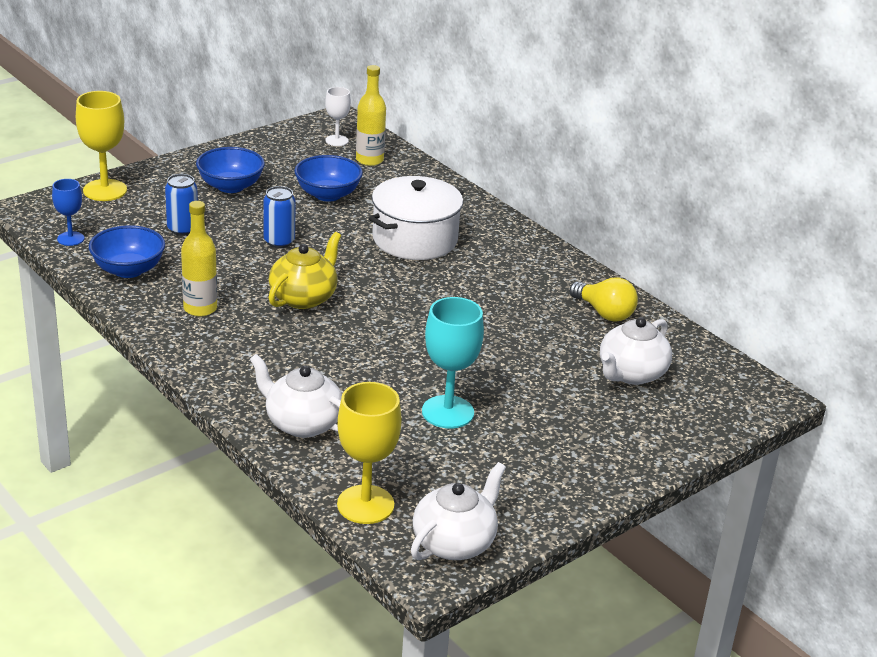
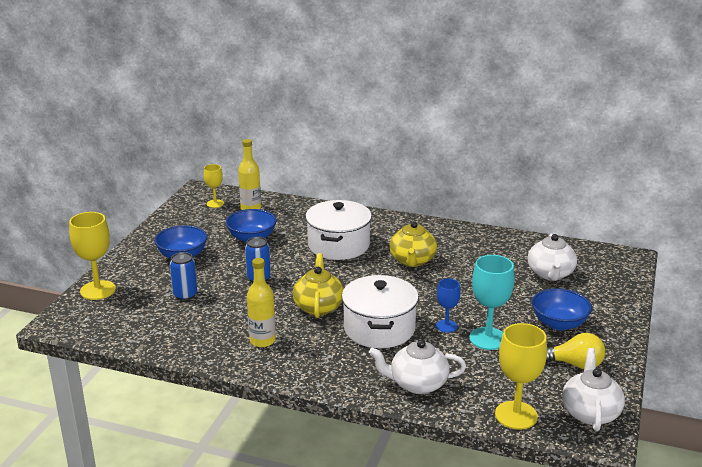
camera: 30 degrees left, 5 degrees down
blue goblet [52,179,84,246] -> blue goblet moved to [436,279,461,333]
blue bowl [89,225,165,278] -> blue bowl moved to [532,288,592,331]
white goblet [325,87,351,146] -> yellow goblet [204,164,224,208]
yellow light bulb [570,277,638,322] -> yellow light bulb moved to [546,333,605,369]
none -> white pot [342,275,419,348]
none -> yellow teapot [390,221,437,267]

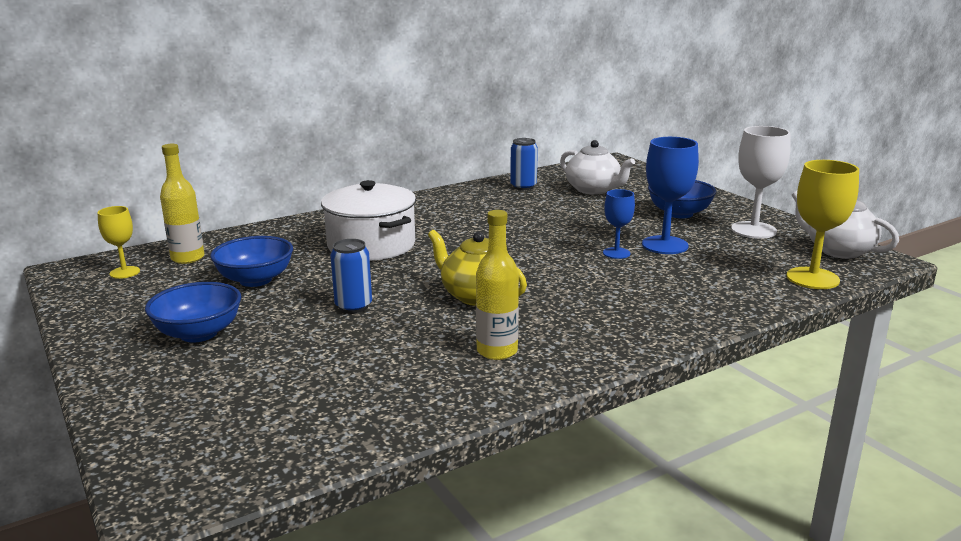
camera: 50 degrees left, 5 degrees down
yellow goblet [69,212,116,300] -> none
blue can [170,252,197,301] -> blue can moved to [510,138,538,190]
white pot [342,275,419,348] -> none
white teapot [369,340,466,394] -> none
yellow teapot [390,221,437,267] -> none
turquoise goblet [469,255,515,350] -> blue goblet [642,137,699,254]
yellow light bulb [546,333,605,369] -> white goblet [731,126,791,239]

